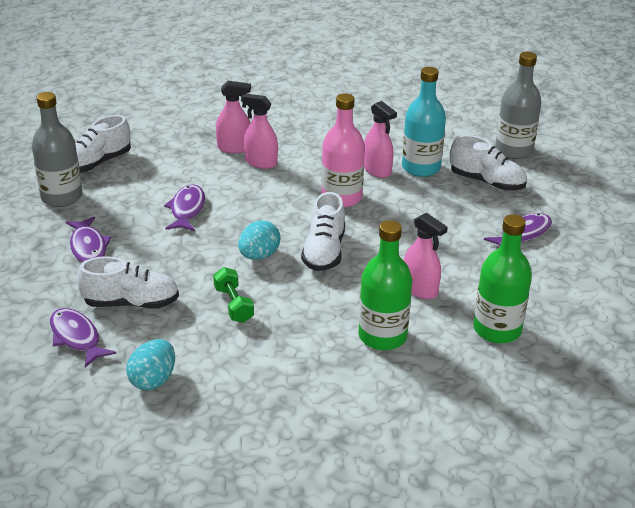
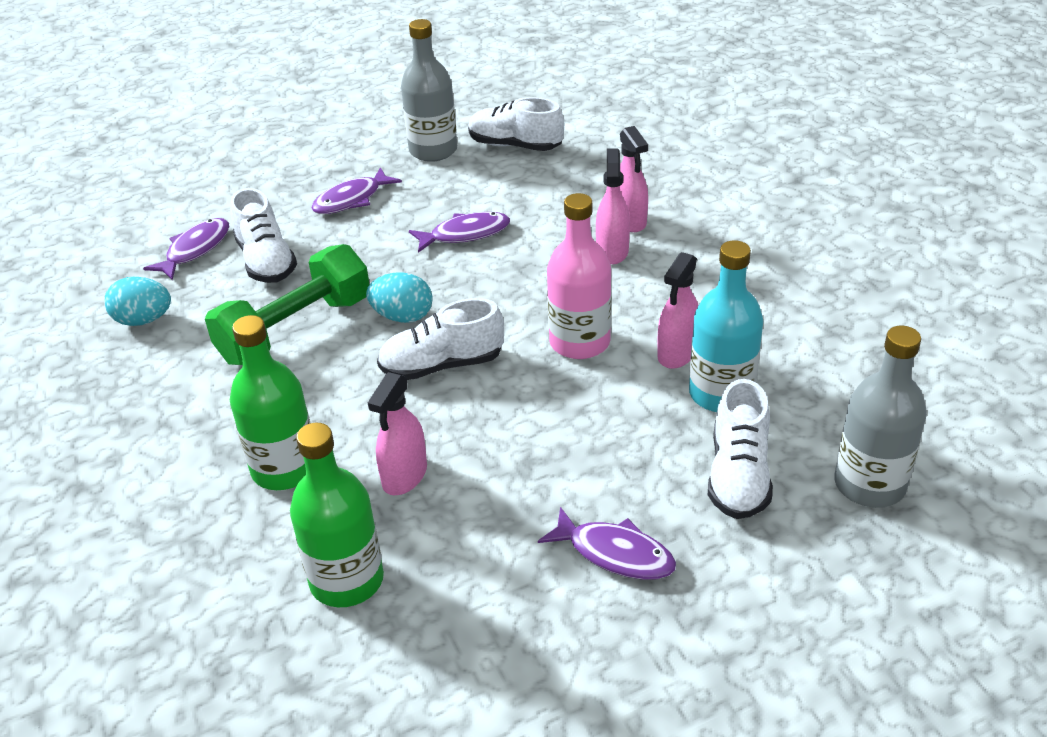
camera: 70 degrees right, 5 degrees up
green dumbbell [213,267,254,323] -> green dumbbell [205,244,370,365], size x1.98

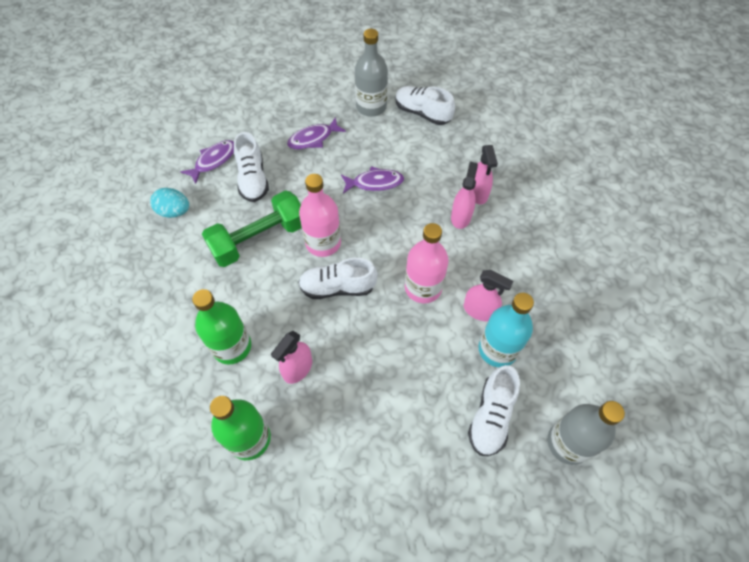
camera: 10 degrees right, 20 degrees up
turquoise egg [366,272,433,323] -> pink bottle [299,174,341,257]
purple fish [538,507,676,580] -> none
pink spray bottle [657,252,699,369] -> pink spray bottle turned 105 degrees counterclockwise [464,270,513,321]

